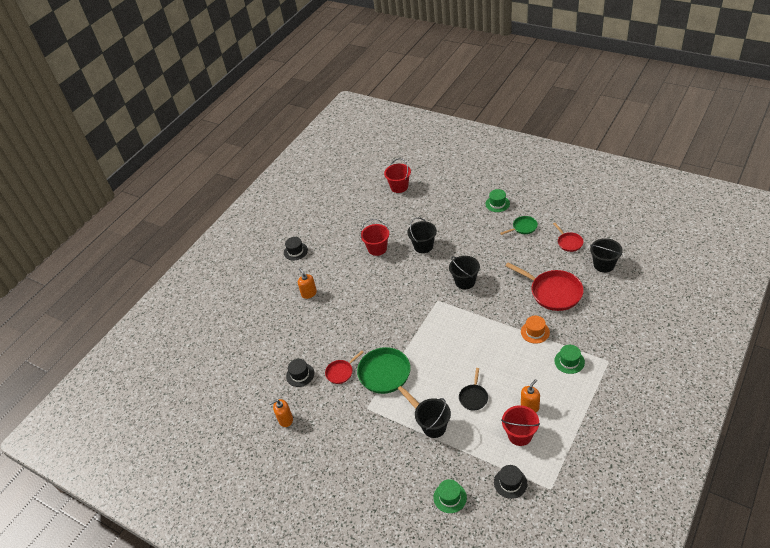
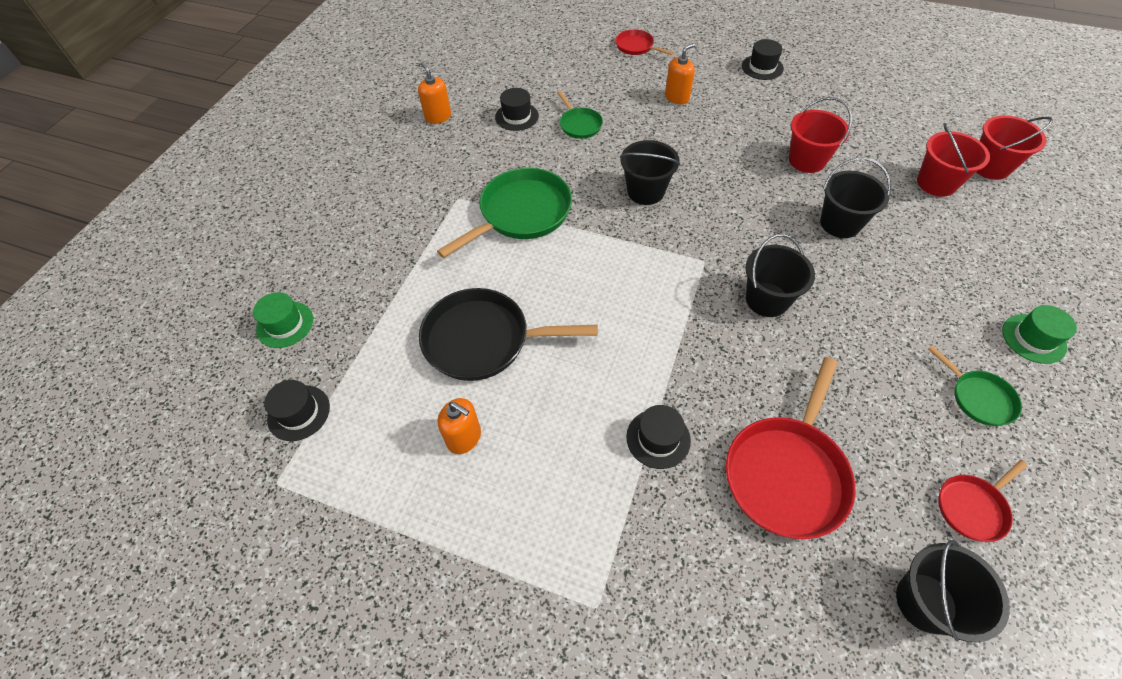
camera: 75 degrees right, 10 degrees up
red pan [325,351,364,384] -> red pan moved to [615,29,674,55]
black bucket [415,398,451,438] -> black bucket moved to [620,140,680,205]
black pan [459,368,488,410] -> black pan [419,288,598,381], size x1.91
red bucket [501,405,540,446] -> red bucket moved to [917,123,990,197]
orange hat [521,316,550,344] -> black hat [626,405,691,469]
green hat [554,345,585,374] -> none
none -> green pan [557,91,603,139]

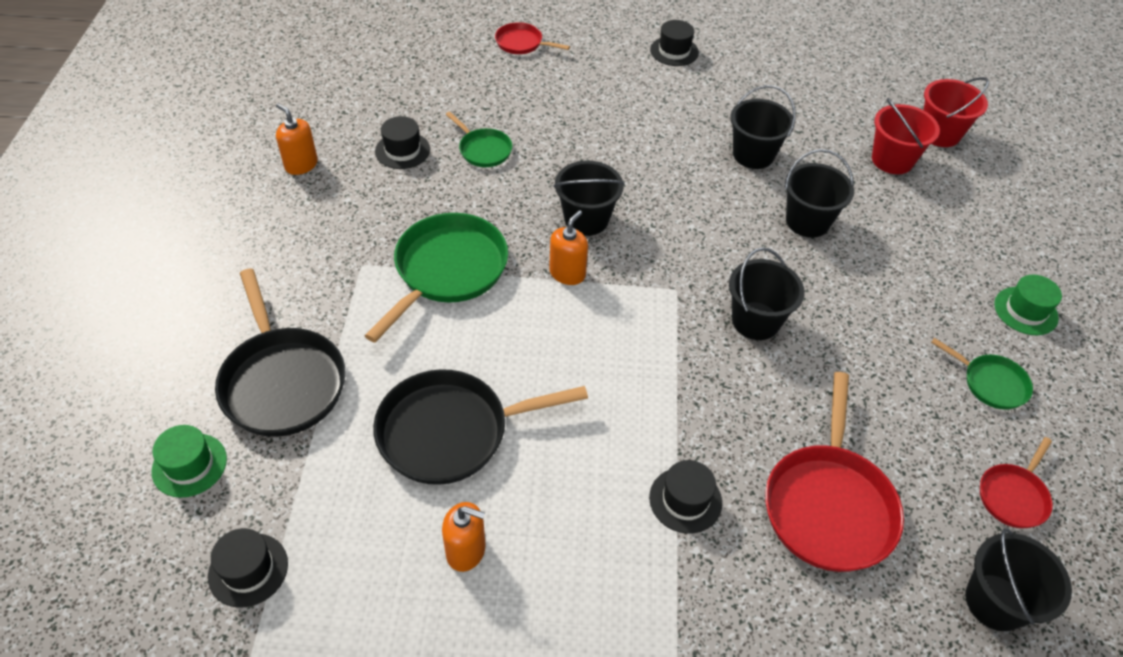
camera: 20 degrees left, 5 degrees down
orange soap dispenser [665,43,695,104] -> orange soap dispenser moved to [549,210,588,285]
red bucket [789,97,852,173] -> black bucket [730,85,796,169]
none -> black pan [215,269,345,437]

